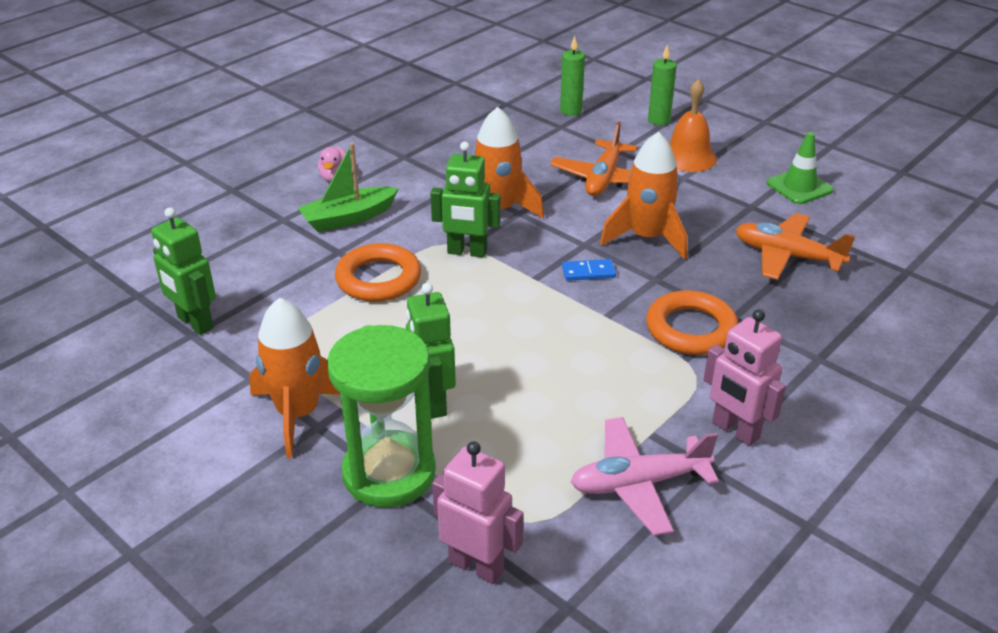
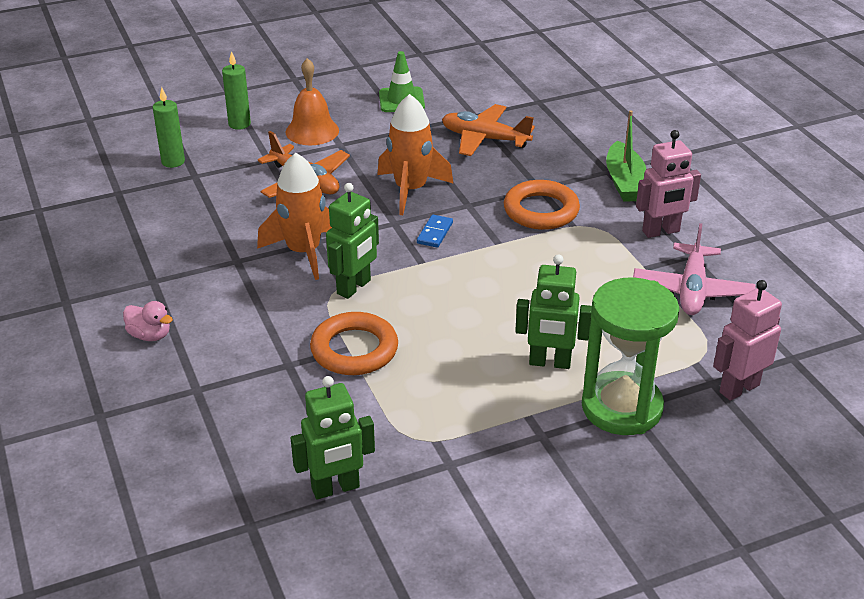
camera: 65 degrees left, 0 degrees up
orange rocket [249,297,340,458] -> none
green boat [298,143,399,232] -> green boat moved to [606,110,646,202]
orange plane [736,213,856,280] -> orange plane turned 60 degrees clockwise [442,104,535,156]

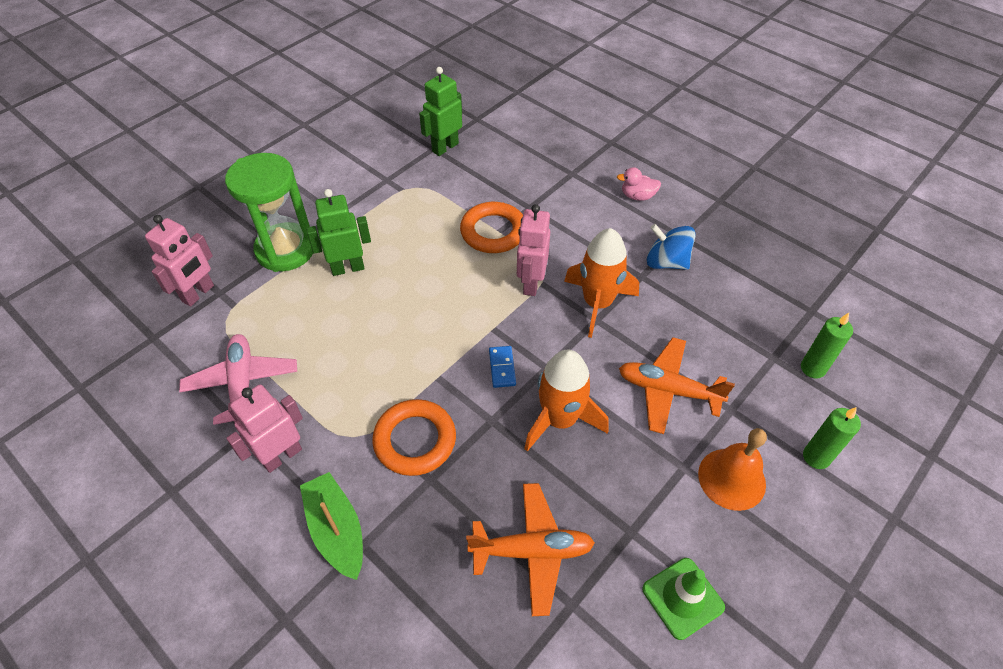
camera: 155 degrees right, 15 degrees up
green robot [326,183,379,299] -> pink robot [517,204,550,296]
none -> blue spinning top [647,224,696,270]

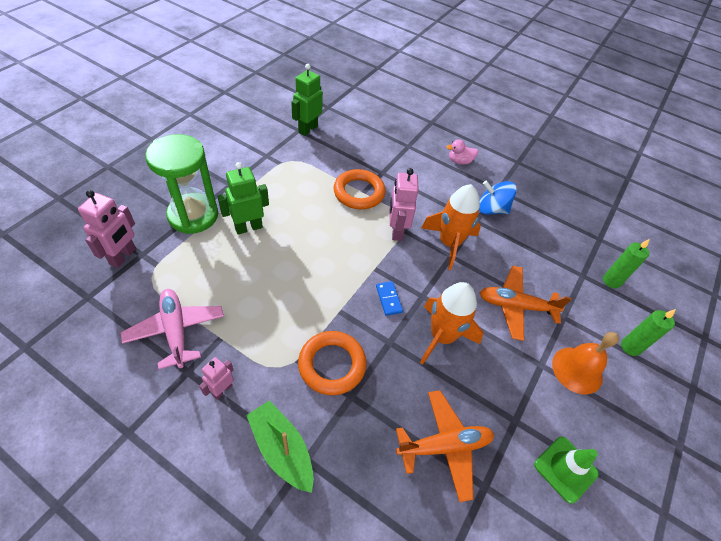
camera: 15 degrees left, 0 degrees up
pink robot [226,384,303,473] -> pink robot [199,357,234,400], size x0.61

